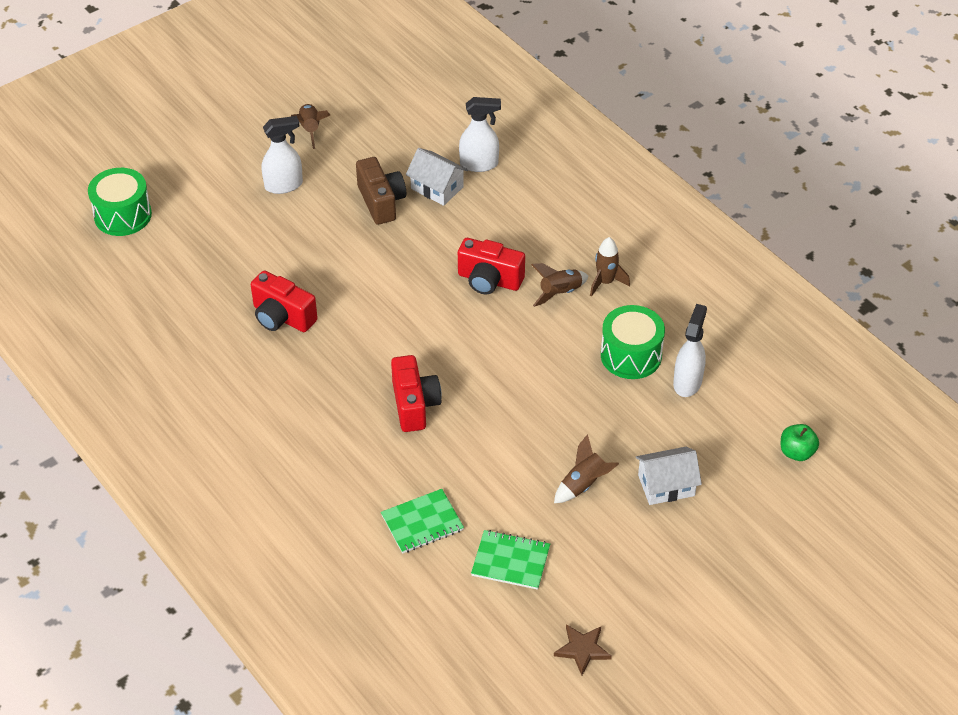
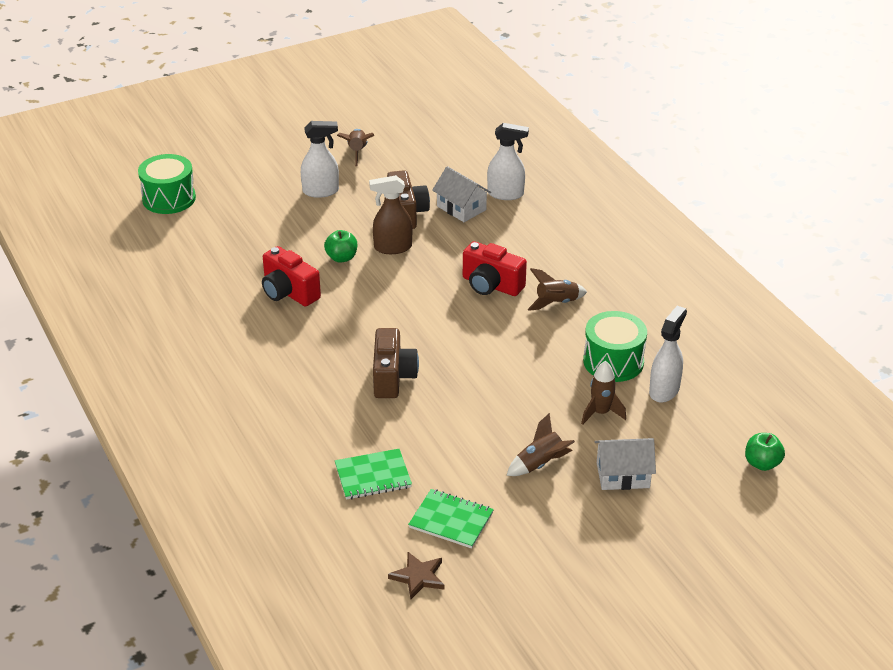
camera: 10 degrees right, 10 degrees down
red camera [391,355,442,432] -> brown camera [373,328,419,398]
brown star [554,624,612,675] -> brown star moved to [388,552,444,599]
brown rocket [590,237,630,297] -> brown rocket moved to [581,361,626,425]
none -> green apple [324,230,357,263]
none -> brown spray bottle [369,175,413,254]

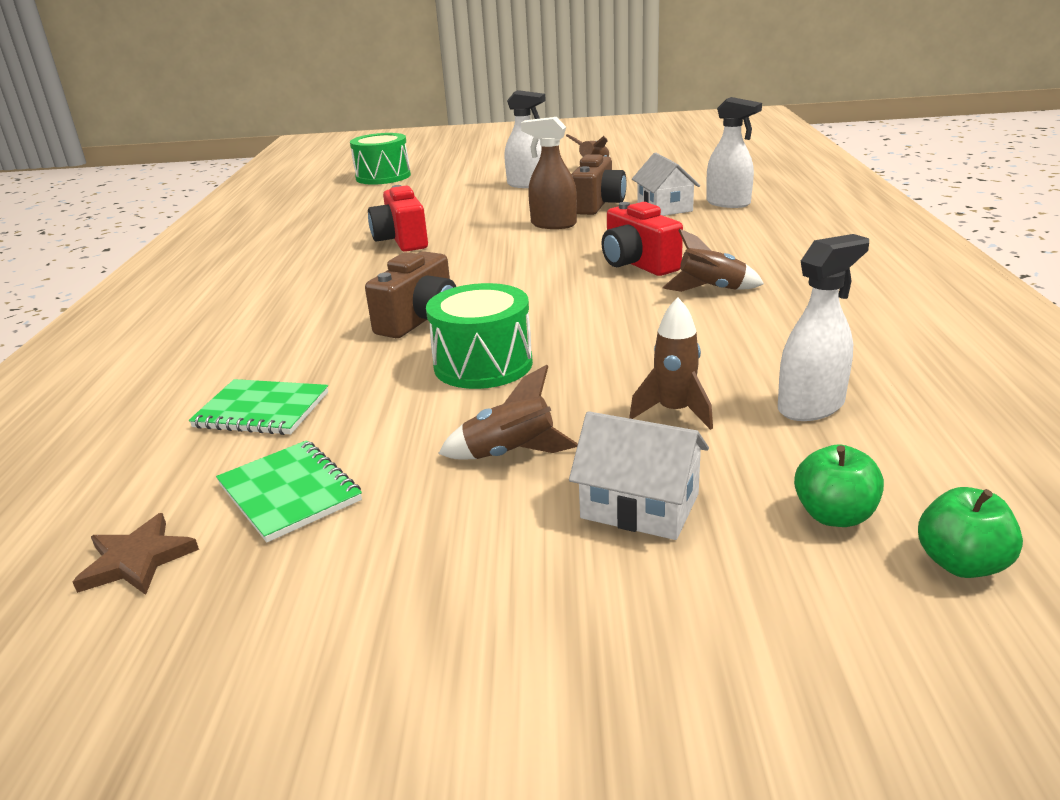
camera: 30 degrees right, 10 degrees down
green apple [324,230,357,263] -> green apple moved to [794,445,884,527]
green drum [583,311,647,382] -> green drum moved to [426,283,533,389]

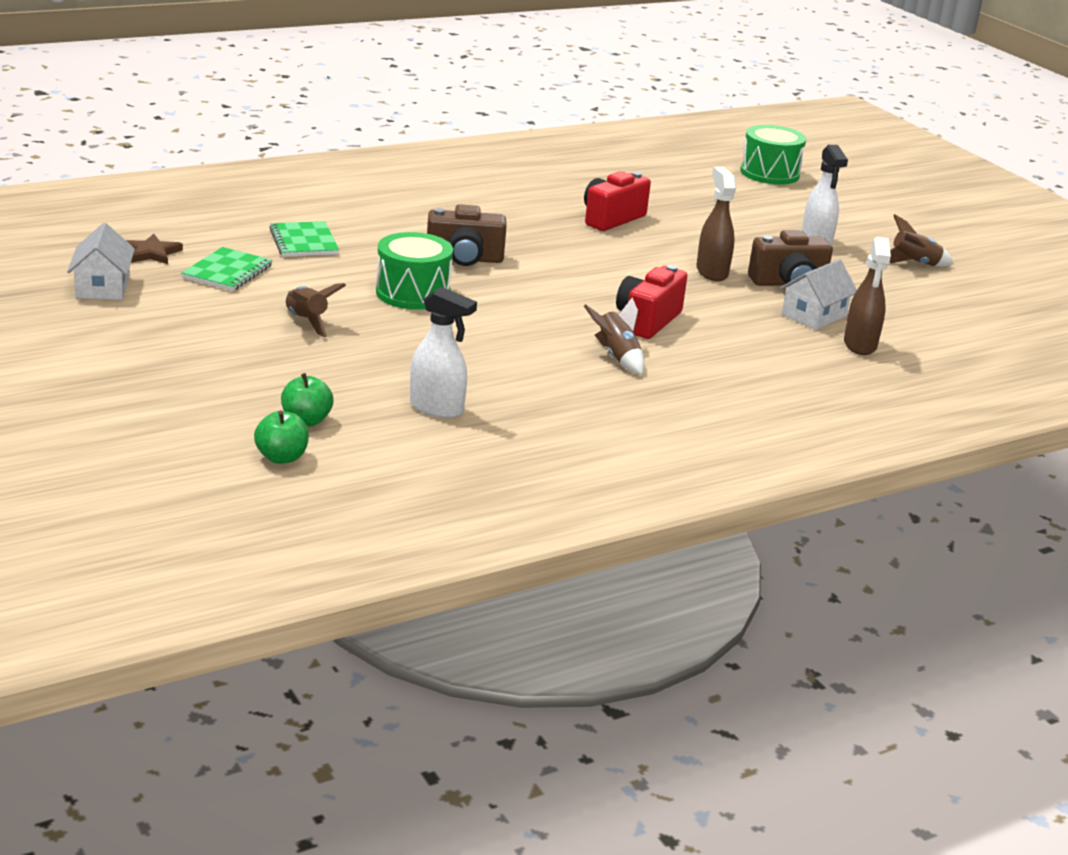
camera: 55 degrees right, 0 degrees up
white house [569,411,709,540] -> white house moved to [67,223,135,300]
brown rocket [629,298,713,430] -> none
white spray bottle [706,97,762,208] -> brown spray bottle [844,237,891,355]

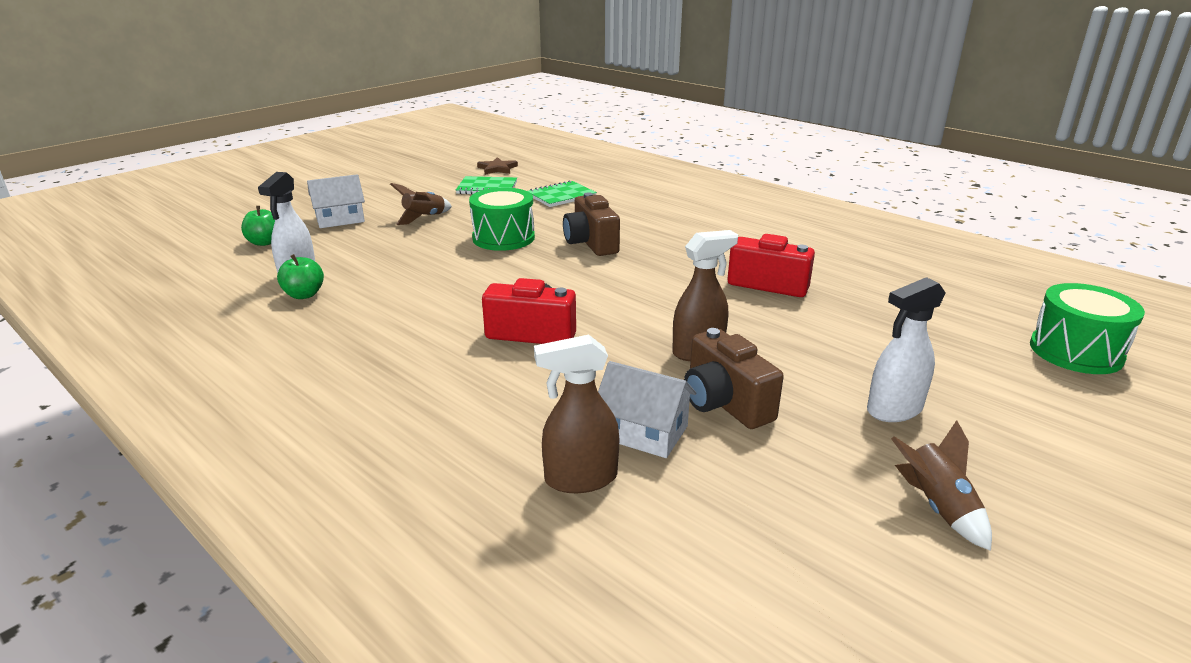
camera: 75 degrees right, 0 degrees up
white house [67,223,135,300] -> white house moved to [307,174,365,228]
green apple [254,410,309,464] -> green apple moved to [277,254,324,299]
brown rocket [584,297,644,375] -> none

